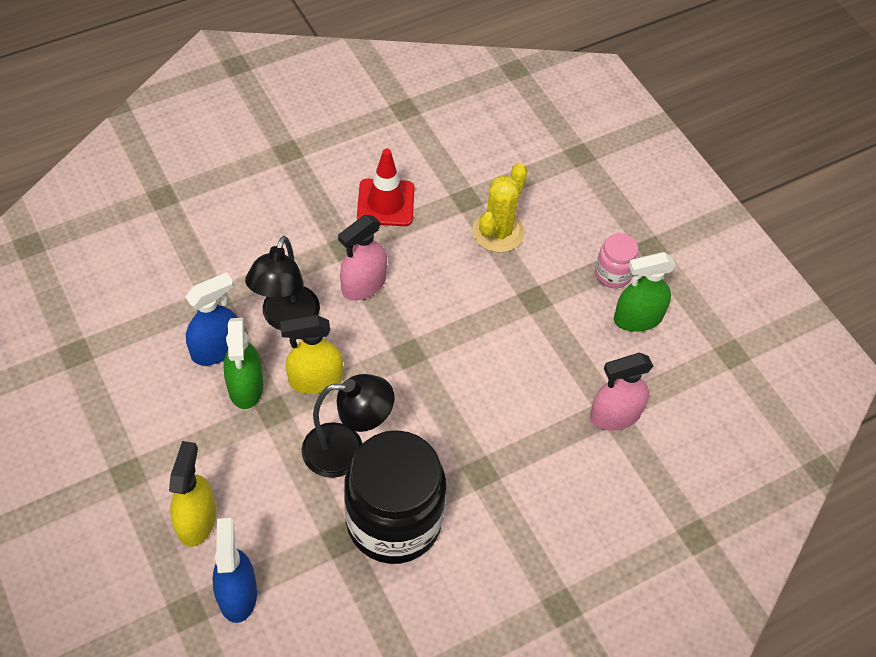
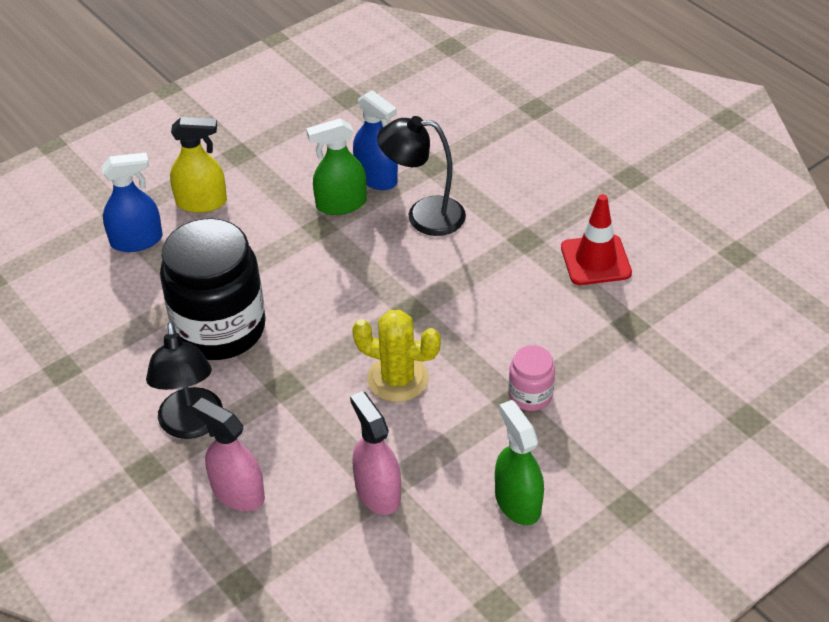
camera: 85 degrees right, 10 degrees down
yellow spray bottle [280,315,343,394] -> none
black lamp [302,374,395,478] -> black lamp moved to [146,322,223,439]
pink spray bottle [338,215,387,301] -> pink spray bottle moved to [192,398,265,511]
yellow cactus [472,163,528,253] -> yellow cactus moved to [352,310,441,402]
pink jar [595,233,639,288] -> pink jar moved to [508,345,555,411]

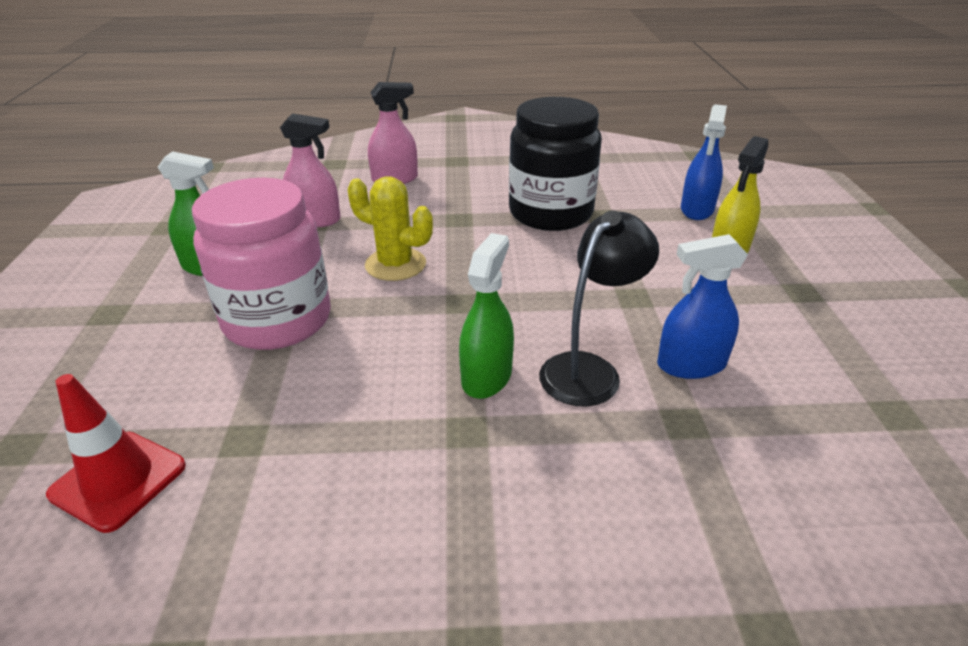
camera: 125 degrees right, 10 degrees down
black lamp [146,322,223,439] -> none
green spray bottle [306,118,367,215] -> green spray bottle moved to [459,233,514,399]
yellow cactus [352,310,441,402] -> yellow cactus turned 60 degrees clockwise [348,176,433,281]
pink jar [508,345,555,411] -> pink jar [192,178,331,350], size x2.20
red traffic cone [561,194,632,285] -> red traffic cone moved to [46,374,186,533]

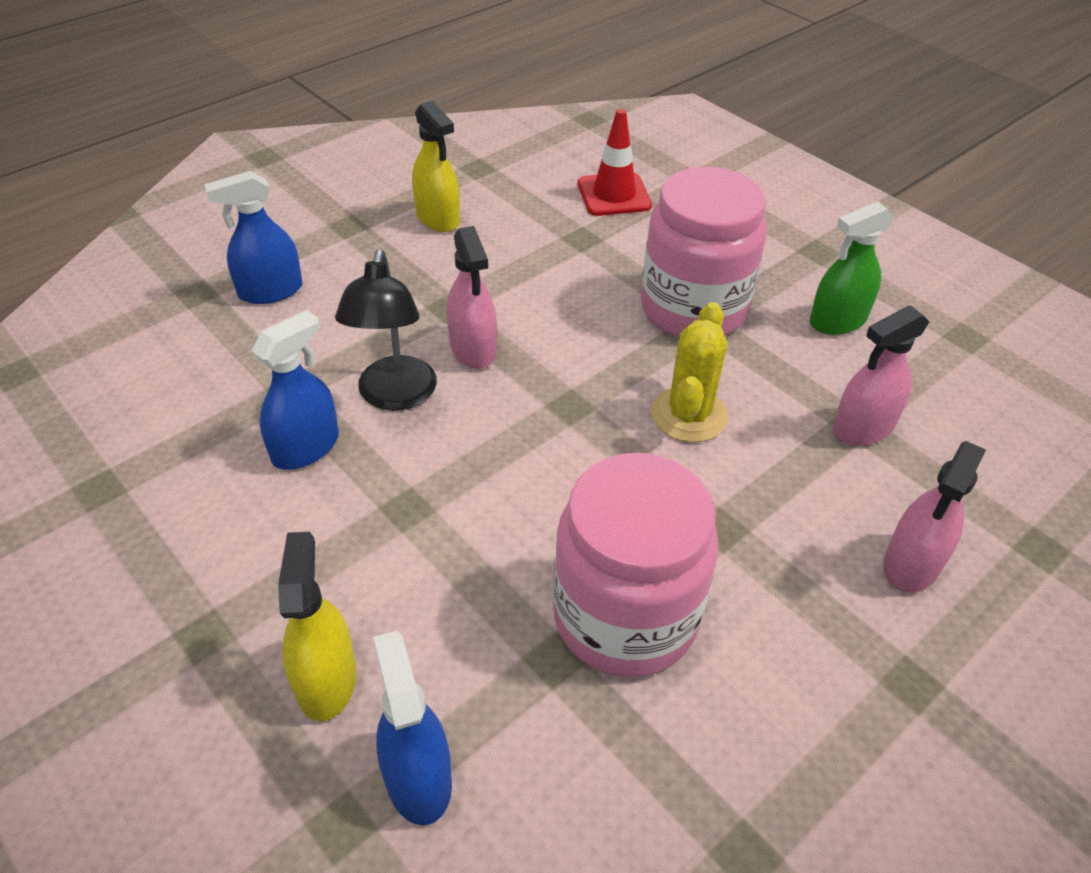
camera: 140 degrees right, 10 degrees up
yellow cactus [348,176,433,281] -> yellow cactus turned 60 degrees counterclockwise [651,302,728,442]
green spray bottle [459,233,514,399] -> pink spray bottle [447,226,497,369]
black jar [509,97,602,231] -> pink jar [553,453,719,677]
none -> blue spray bottle [204,171,303,304]
none -> yellow spray bottle [412,101,460,232]

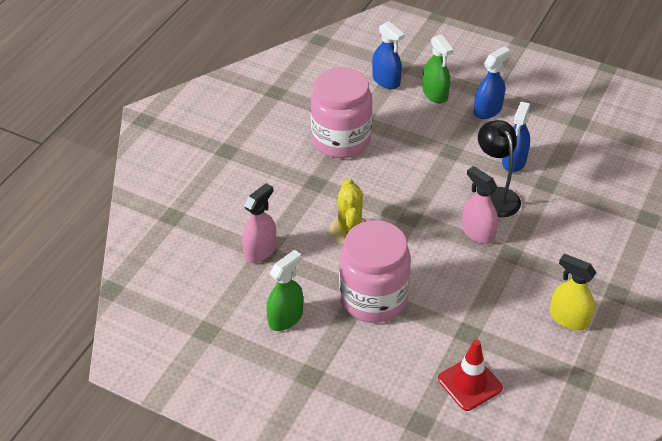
camera: 160 degrees right, 0 degrees up
blue spray bottle [204,171,303,304] -> blue spray bottle moved to [474,46,510,119]
yellow spray bottle [278,532,356,721] -> green spray bottle [423,34,453,103]
pink spray bottle [883,441,986,593] -> none

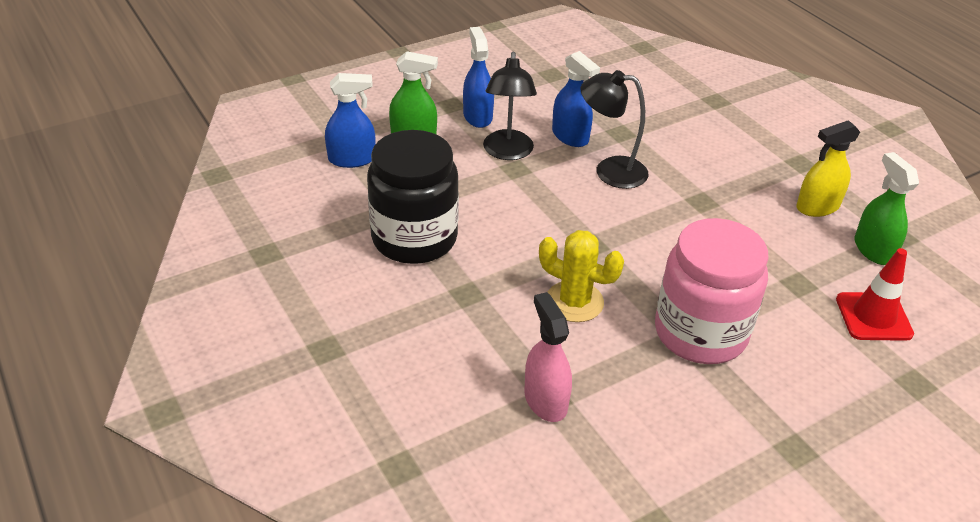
camera: 60 degrees left, 5 degrees down
green spray bottle [267,250,303,331] -> green spray bottle moved to [855,152,919,265]
pink jar [311,67,372,158] -> black jar [367,130,459,264]
pink spray bottle [462,166,498,244] -> none
none -> black lamp [483,52,537,160]

